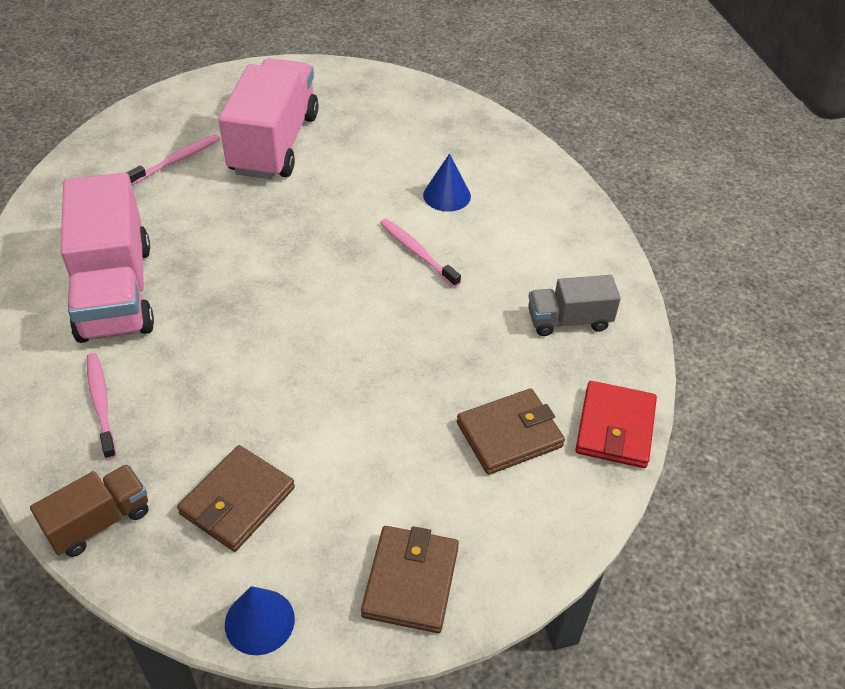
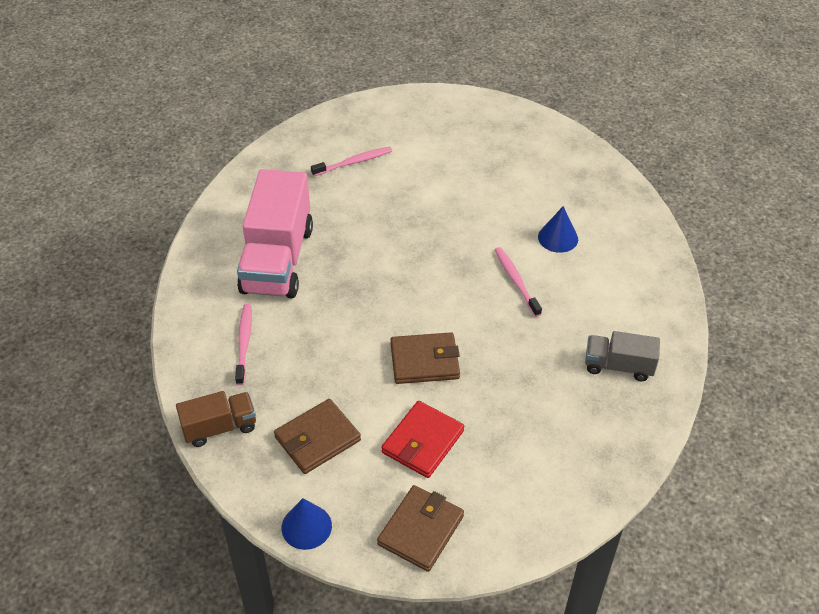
camera: 20 degrees right, 0 degrees up
pink truck [218,58,319,180] -> none
brown wallet [457,388,565,475] -> brown wallet moved to [390,332,460,384]
red wallet [575,381,657,468] -> red wallet moved to [381,401,464,478]

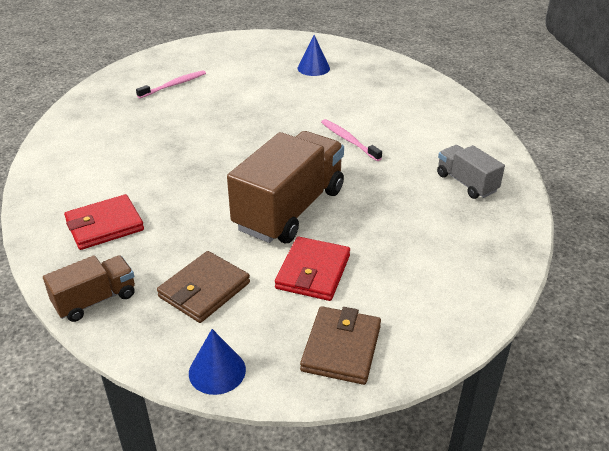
camera: 15 degrees left, 10 degrees down
pink toothbrush [235,304,252,385] -> red wallet [64,194,144,250]
pink truck [237,169,313,298] -> none
brown wallet [390,332,460,384] -> brown truck [227,131,344,243]
blue cone [538,206,578,253] -> blue cone moved to [298,35,330,76]
grey truck [585,331,660,381] -> grey truck turned 60 degrees clockwise [437,145,505,199]

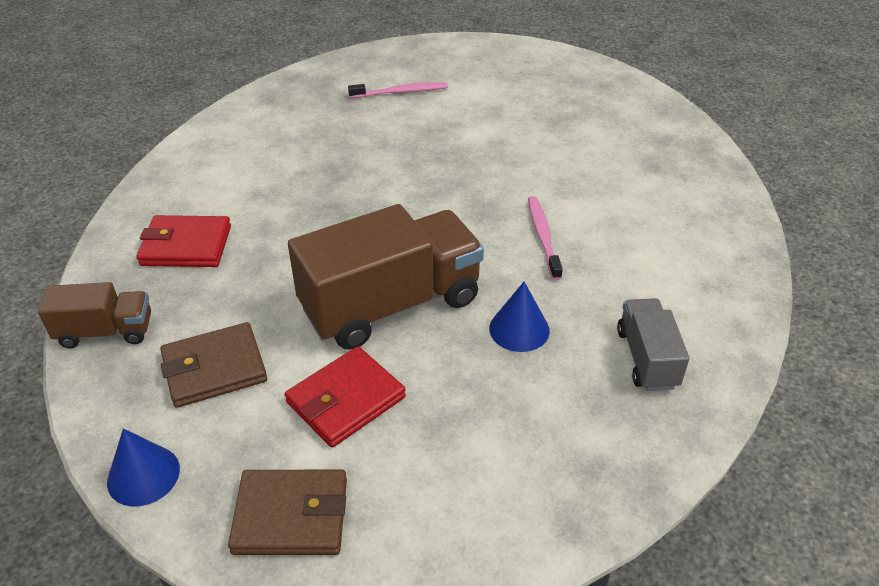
camera: 30 degrees right, 5 degrees up
blue cone [298,35,330,76] -> blue cone moved to [489,282,550,352]
brown wallet [300,306,381,385] -> brown wallet turned 45 degrees clockwise [228,470,347,555]

